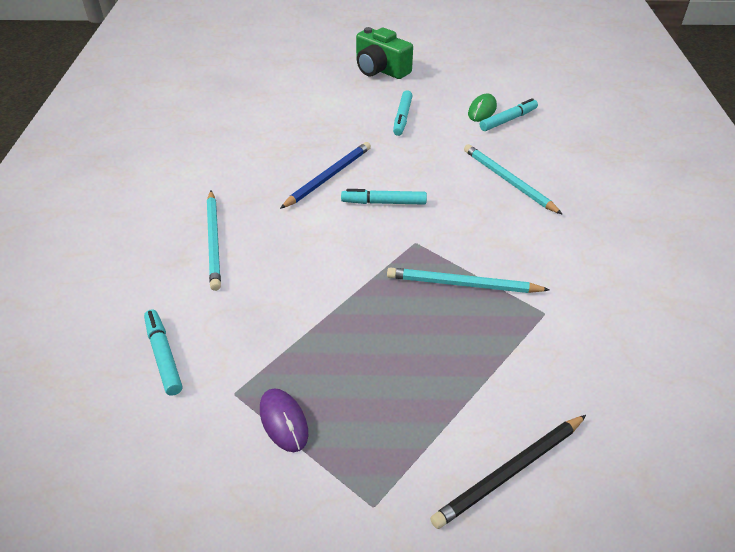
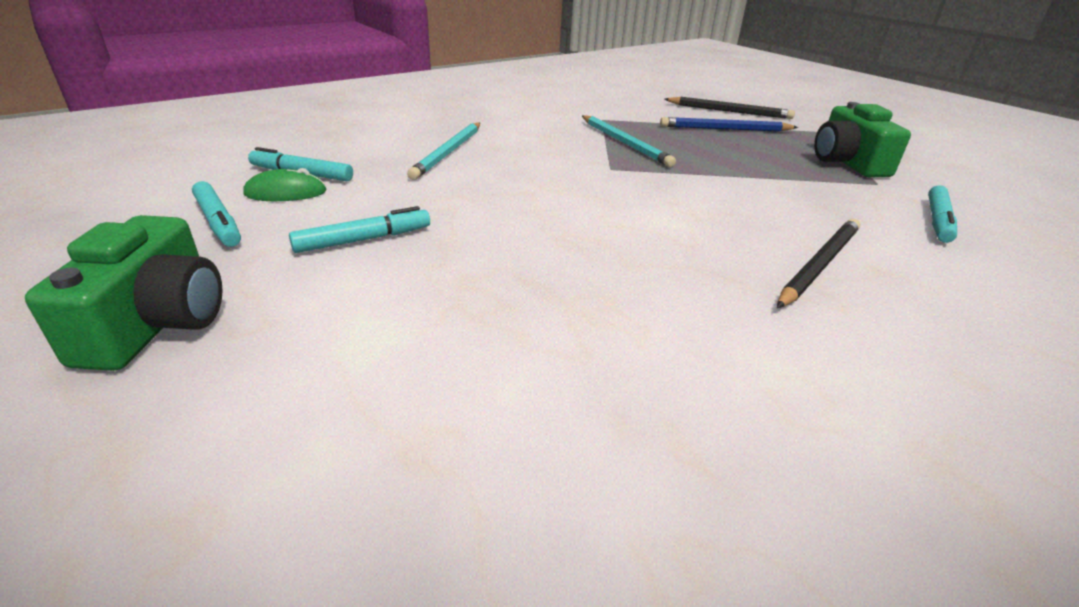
camera: 130 degrees left, 10 degrees down
turquoise pencil [207,191,221,291] -> black pencil [777,219,860,308]
purple mouse [260,388,308,452] -> green camera [814,102,911,177]
blue pencil [280,142,371,209] -> blue pencil moved to [660,117,798,131]
turquoise marker [341,189,427,205] -> turquoise marker moved to [192,181,241,247]

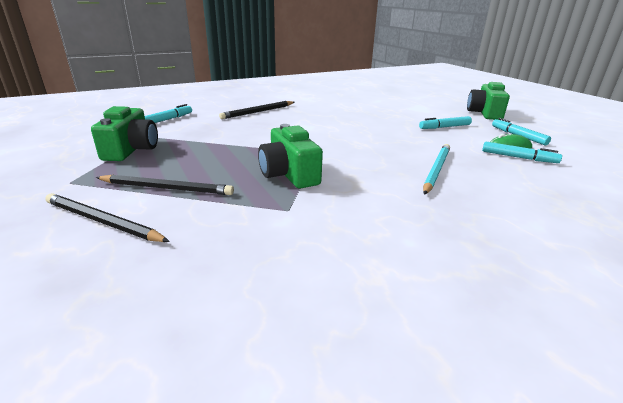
camera: 170 degrees left, 5 degrees down
turquoise pencil [582,115,676,167] -> green camera [258,124,323,189]
blue pencil [660,117,798,131] -> black pencil [96,175,234,195]

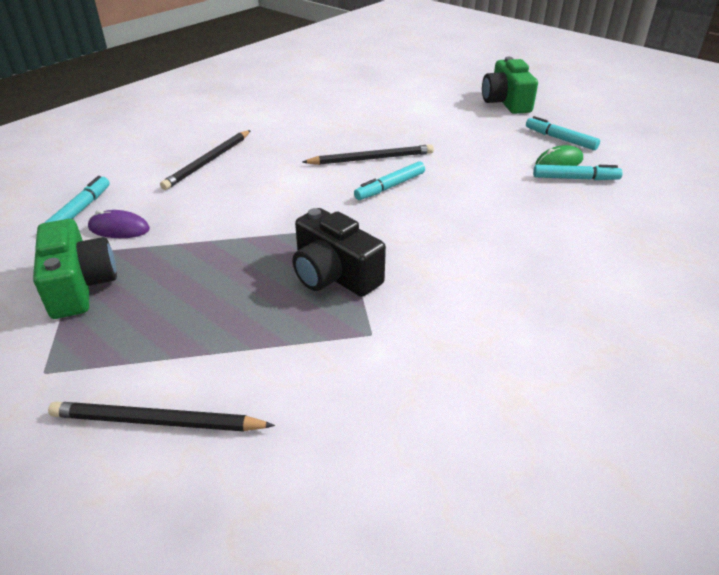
camera: 20 degrees left, 10 degrees up
black pencil [96,175,234,195] -> black pencil moved to [302,145,434,165]
green camera [258,124,323,189] -> black camera [293,208,386,297]
turquoise marker [419,116,472,129] -> turquoise marker moved to [354,161,425,200]
turquoise pencil [423,144,450,195] -> none
none -> purple mouse [88,210,150,238]

